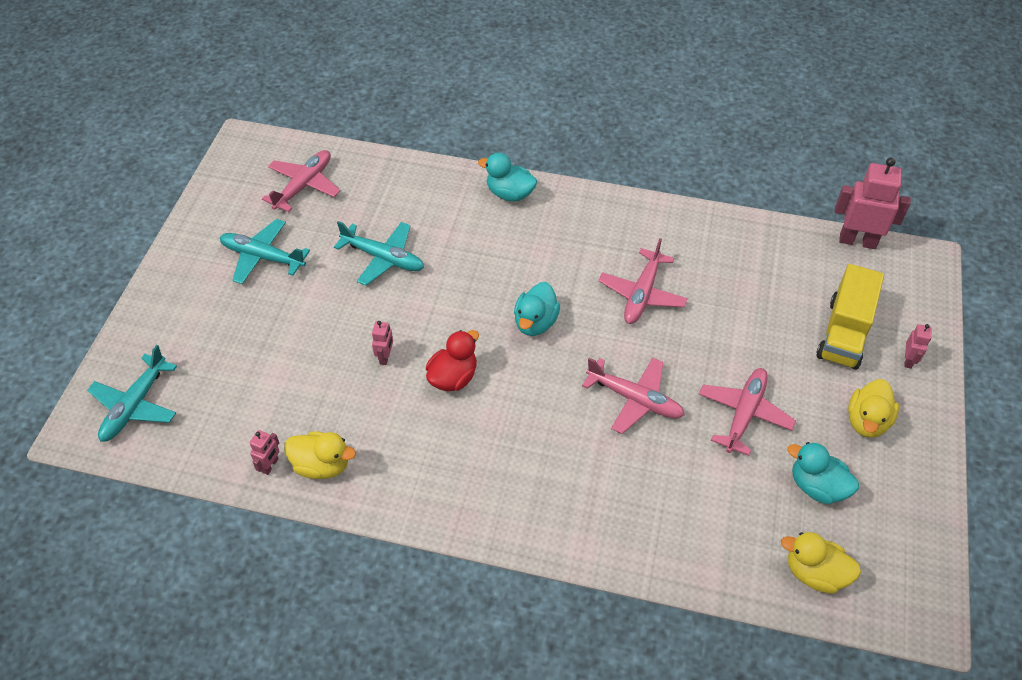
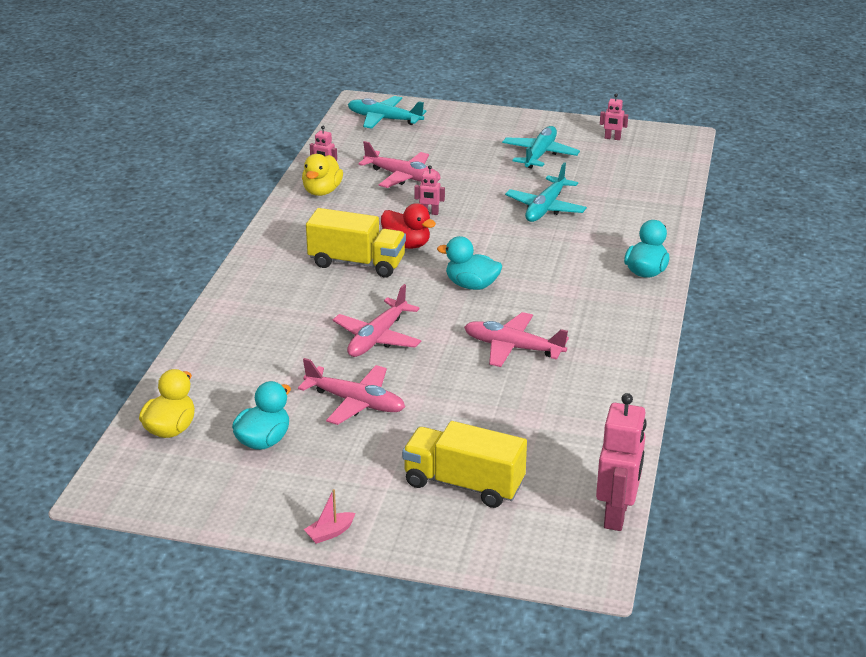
camera: 90 degrees right, 20 degrees down
pink plane [262,150,340,212] -> pink plane moved to [358,141,441,188]
yellow duck [848,379,899,438] -> none
pink robot [904,324,932,369] -> pink robot moved to [600,93,628,140]
none -> pink boat [304,489,355,544]
none -> yellow truck [306,208,406,277]

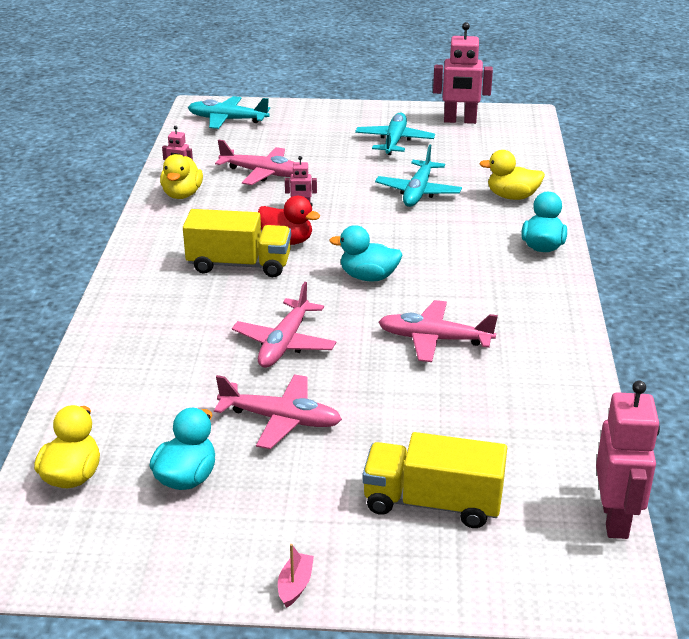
camera: 10 degrees left, 0 degrees up
pink boat [304,489,355,544] -> pink boat turned 150 degrees clockwise [278,544,314,608]
pink robot [600,93,628,140] -> pink robot [433,22,493,124], size x2.07
none -> yellow duck [479,150,545,200]

